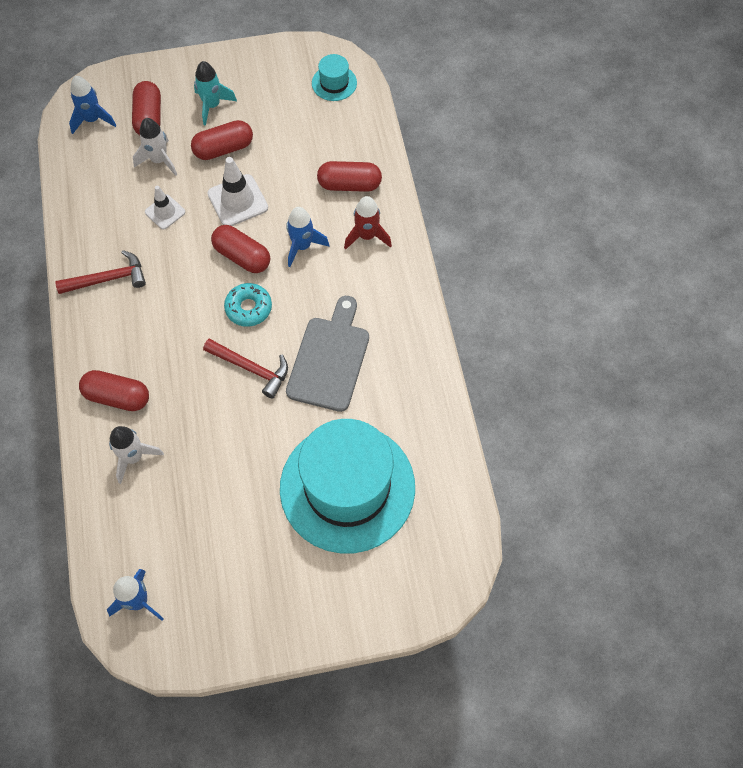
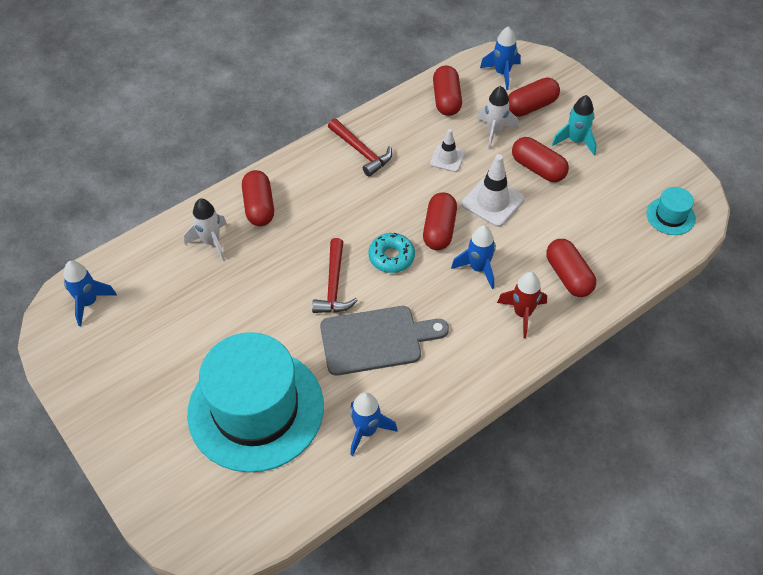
camera: 65 degrees right, 10 degrees down
none -> blue rocket [350,392,398,456]
none -> red capsule [433,66,462,116]

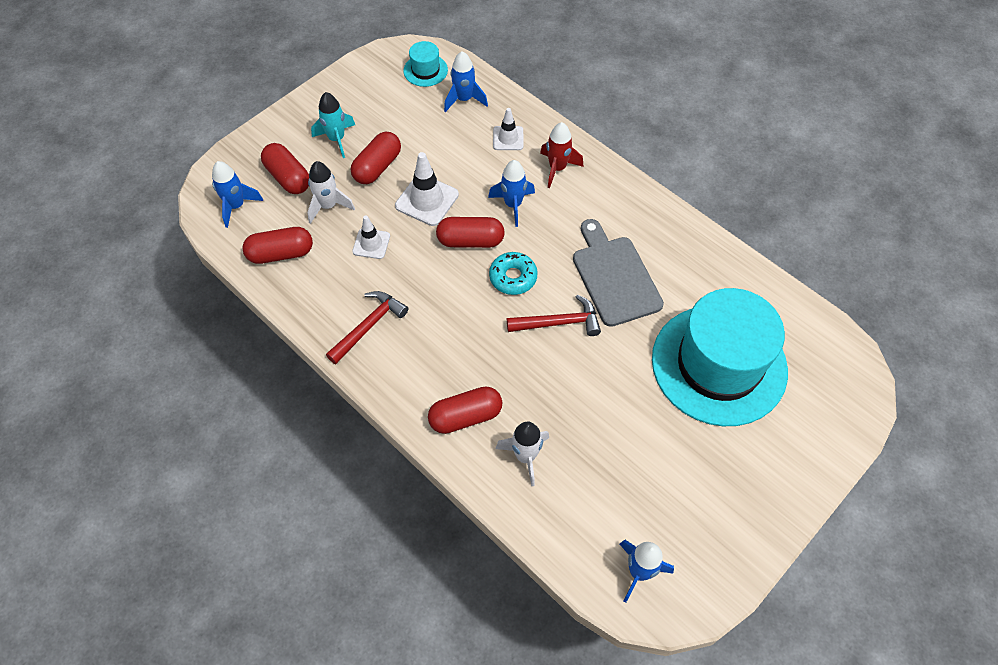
camera: 100 degrees left, 5 degrees up
blue rocket [350,392,398,456] -> blue rocket moved to [444,51,488,112]
red capsule [546,239,596,297] -> white traffic cone [493,108,523,150]

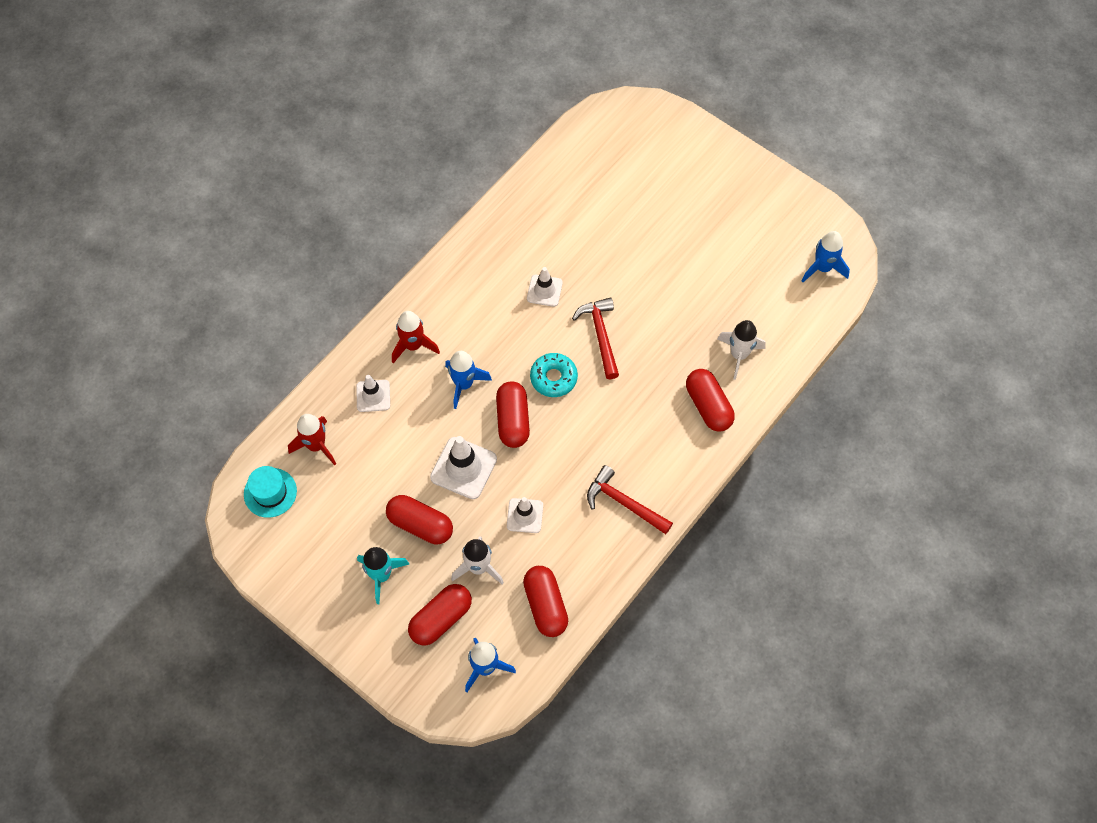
camera: 95 degrees left, 5 degrees up
blue rocket [444,51,488,112] -> red rocket [288,414,336,466]
grey cutting board [573,219,664,327] -> white traffic cone [527,267,563,307]
turquoise hat [652,288,788,426] -> none

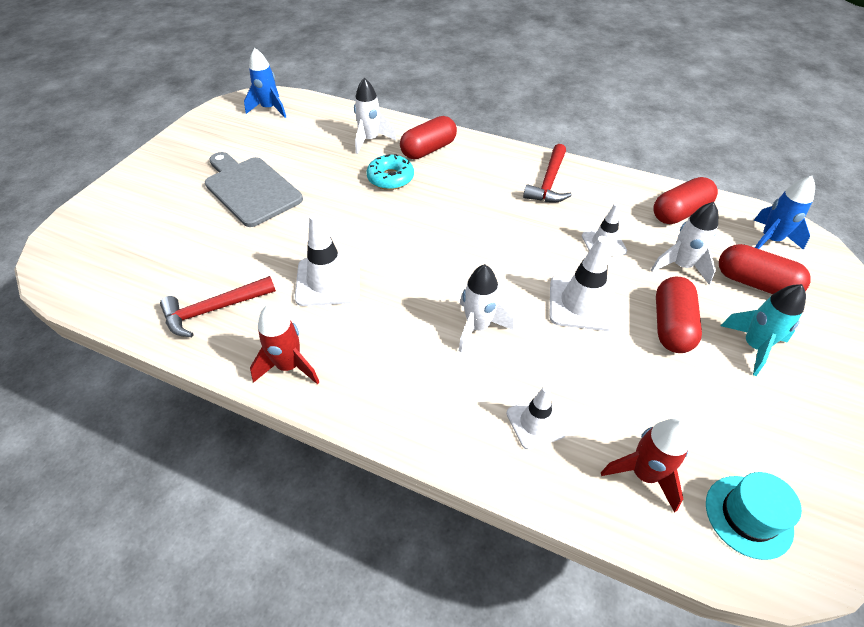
camera: 105 degrees left, 15 degrees down
red rocket [392,311,440,364] -> red rocket moved to [250,305,319,384]
blue rocket [445,351,492,409] -> white rocket [459,264,514,352]
red capsule [496,381,530,448] -> none
white traffic cone [527,267,563,307] -> white traffic cone [295,213,359,306], size x1.59
turquoise donut [530,353,578,397] -> turquoise donut moved to [367,154,414,190]
red hammer [572,297,619,379] -> red hammer moved to [160,276,276,337]
none -> grey cutting board [205,152,303,227]

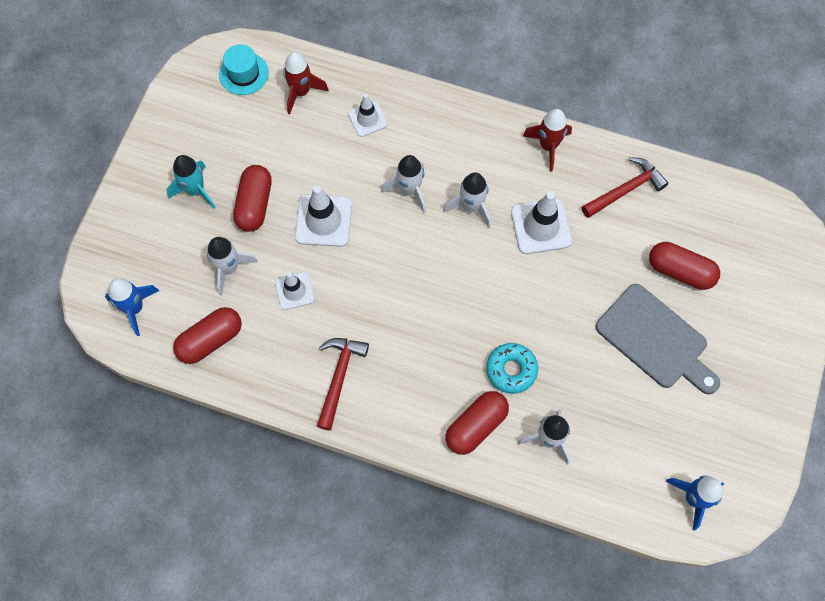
camera: 175 degrees right, 20 degrees up
red capsule [719,244,811,294] -> red capsule moved to [649,242,720,290]
none -> white rocket [443,172,491,228]

